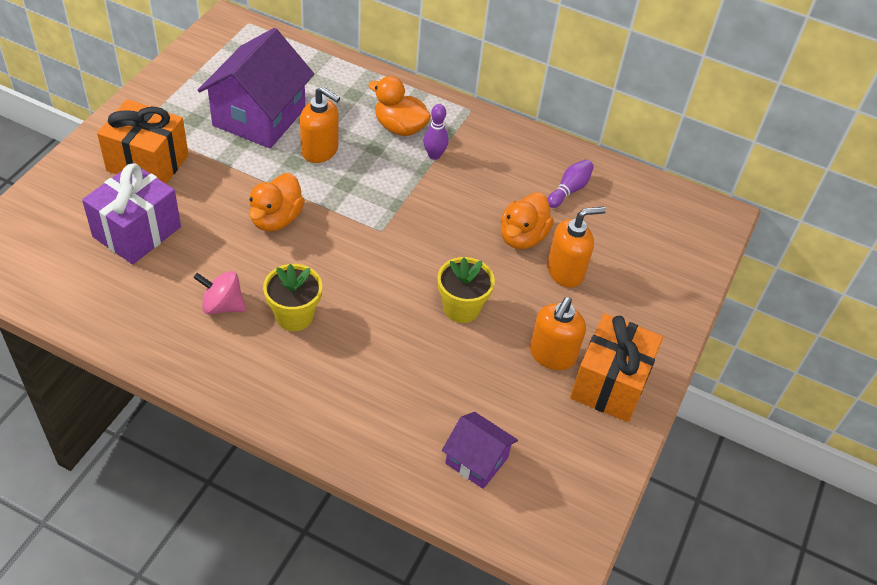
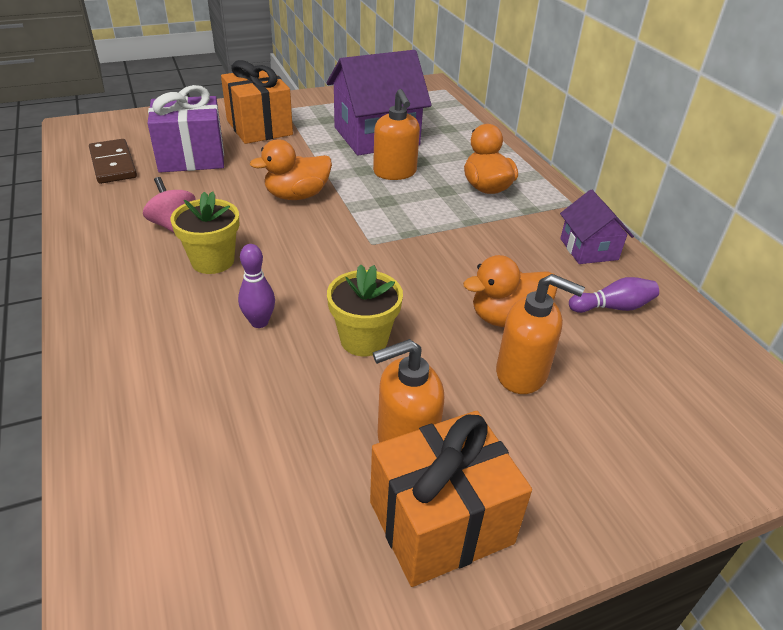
camera: 45 degrees right, 10 degrees down
purple bowling pin [423,104,448,160] -> purple bowling pin moved to [238,244,275,328]
purple house [442,412,518,489] -> purple house moved to [560,189,634,264]
none -> brown domino [89,139,137,184]

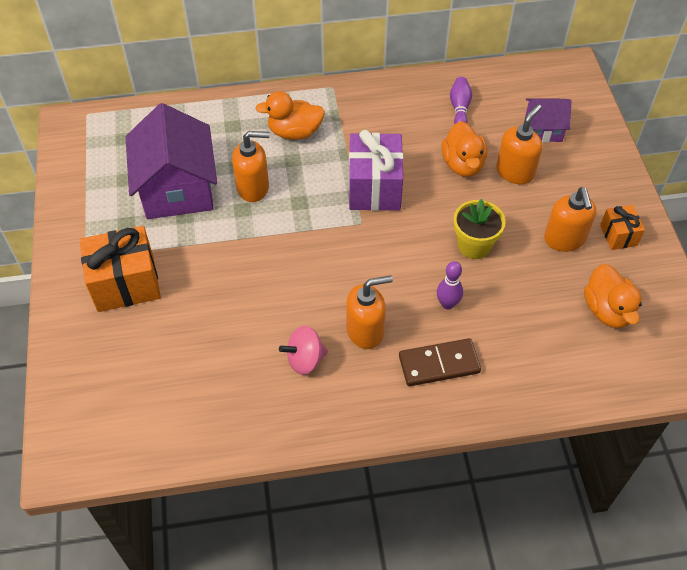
camera: 75 degrees left, 15 degrees up
brown domino [89,139,137,184] -> brown domino moved to [399,338,481,386]
purple gift [147,85,224,173] -> purple gift moved to [349,130,403,211]
yellow flower pot [171,191,239,274] -> orange soap dispenser [346,275,393,349]
orange duck [250,139,332,200] -> orange duck moved to [584,264,642,328]
orange gift [370,411,532,587] -> orange gift [600,205,645,250], size x0.53
purple house [560,189,634,264] -> purple house moved to [525,98,571,142]

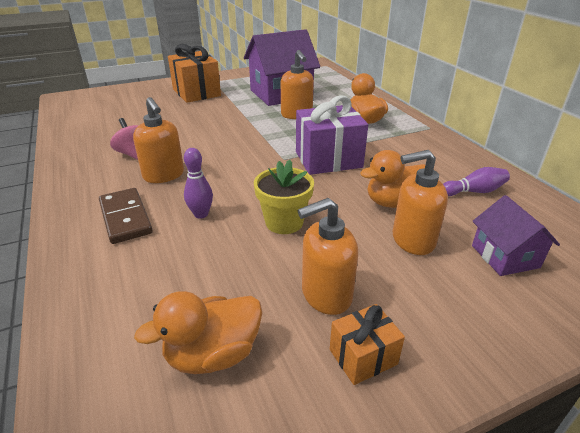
camera: 75 degrees right, 20 degrees down
orange soap dispenser [496,104,543,184] -> orange soap dispenser turned 150 degrees clockwise [392,150,448,255]

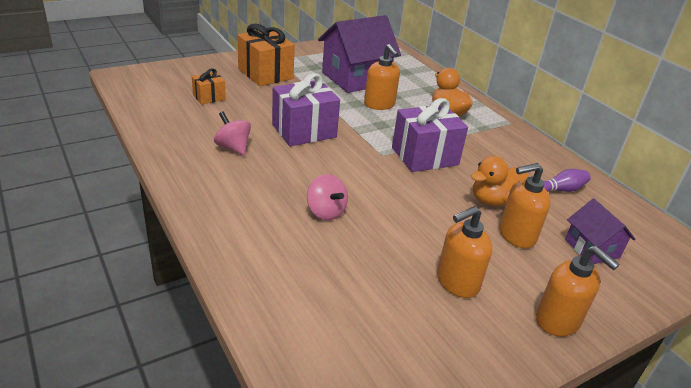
camera: 10 degrees left, 0 degrees up
brown domino [99,188,153,244] -> none
orange soap dispenser [133,97,184,183] -> orange soap dispenser moved to [536,246,620,336]
orange duck [134,291,262,374] -> none
purple bowling pin [184,148,213,219] -> pink spinning top [307,174,348,220]
yellow flower pot [254,160,314,234] -> none
orange gift [330,304,405,385] -> orange gift moved to [192,68,226,105]
none -> purple gift [272,73,340,146]

